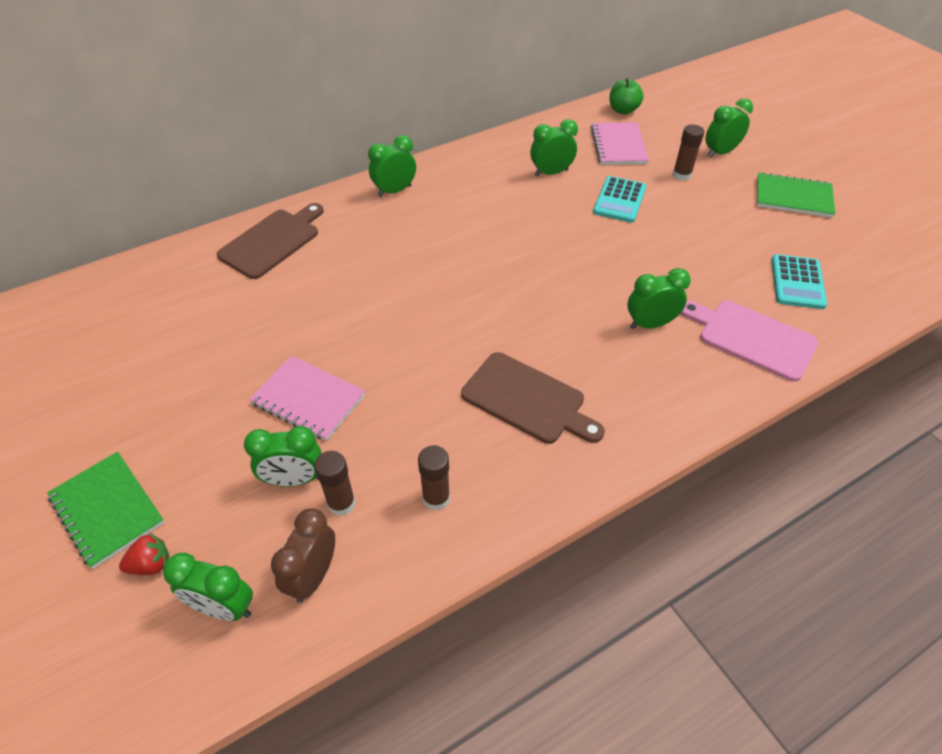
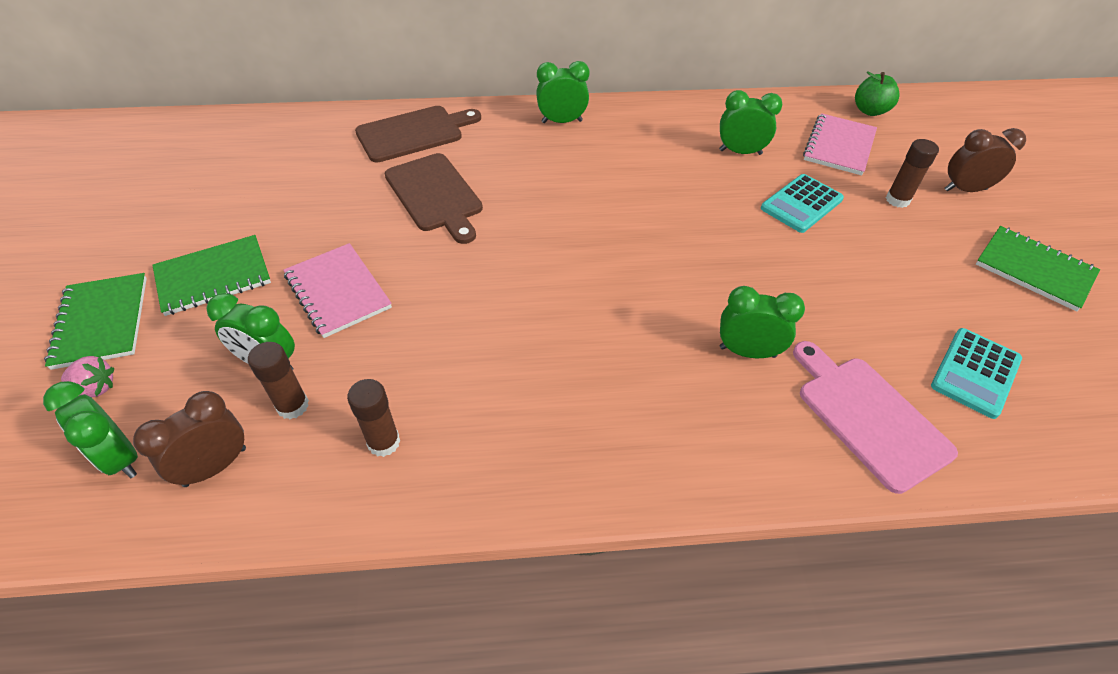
camera: 25 degrees right, 0 degrees up
red strawberry [119,534,169,575] -> pink strawberry [61,356,114,398]
brown cutting board [461,352,605,444] -> brown cutting board moved to [385,153,483,244]
green clock [706,98,753,158] -> brown clock [945,128,1026,192]
none -> green notebook [152,235,271,316]

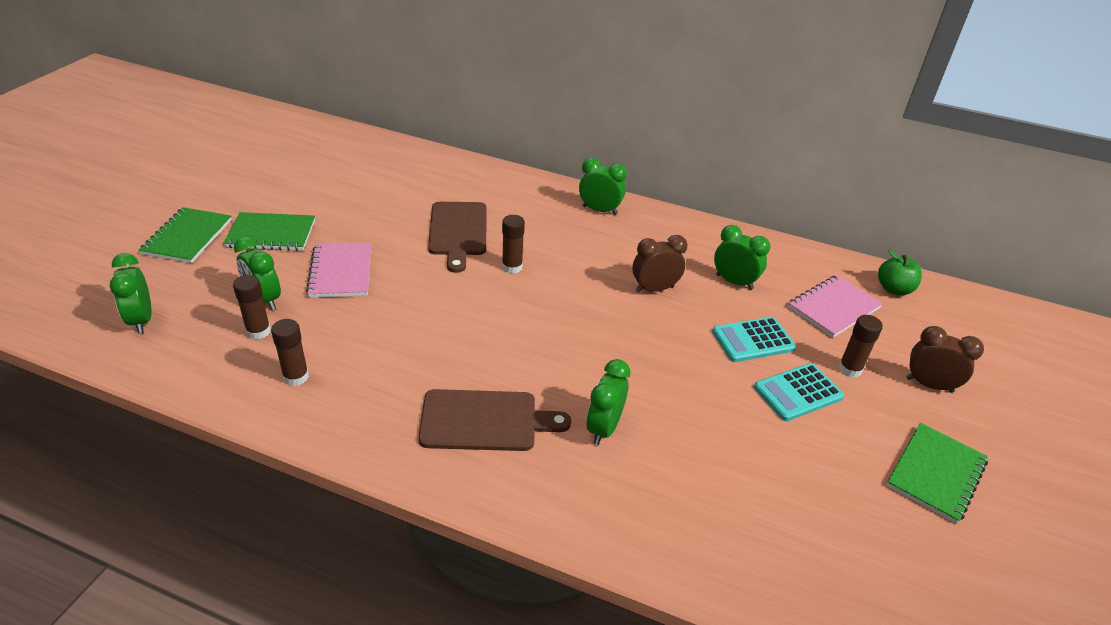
camera: 25 degrees right, 10 degrees down
pink strawberry [61,356,114,398] -> none
brown clock [133,391,246,487] -> brown clock moved to [632,235,687,293]
brown cutting board [355,106,481,163] -> brown cutting board moved to [418,389,571,451]
green clock [720,286,805,358] -> green clock turned 105 degrees counterclockwise [586,359,630,445]
pink cutting board [793,341,958,494] -> none
turquoise calculator [931,328,1022,419] -> turquoise calculator moved to [754,363,844,421]
green notebook [976,226,1100,311] -> green notebook turned 60 degrees clockwise [886,423,988,524]
none -> brown glue stick [502,215,525,274]

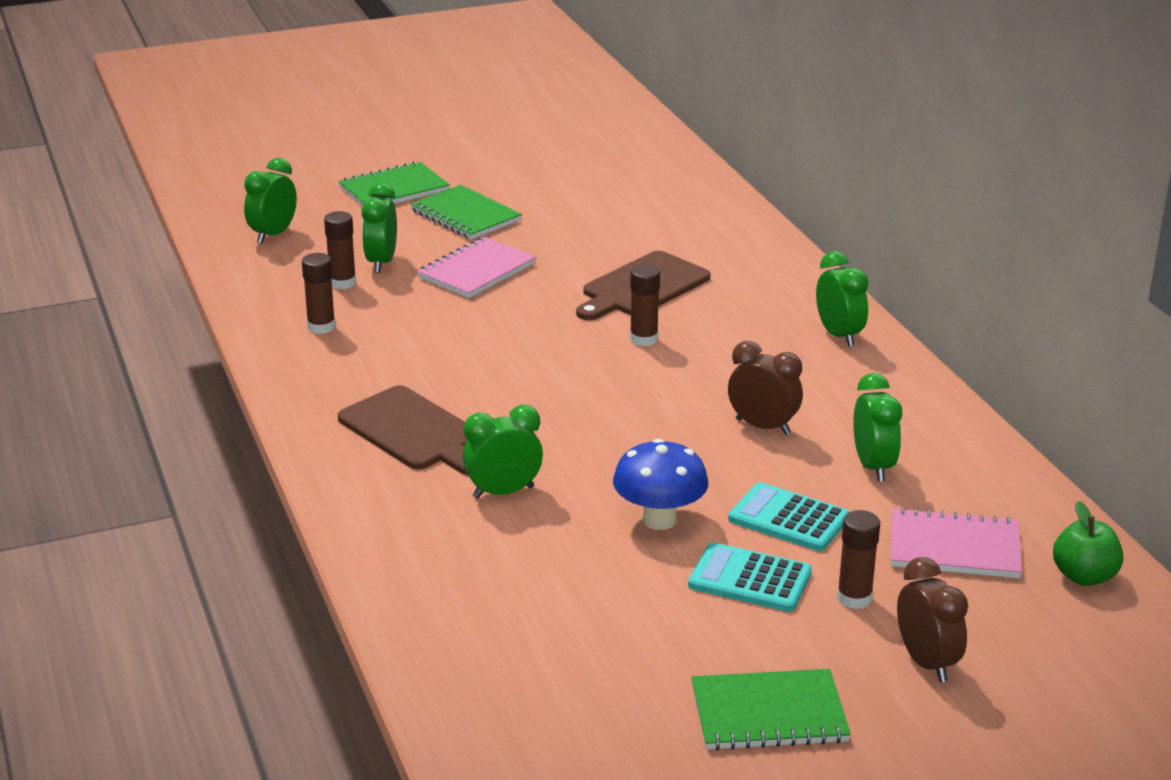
camera: 50 degrees right, 10 degrees down
none -> blue mushroom [613,439,708,530]

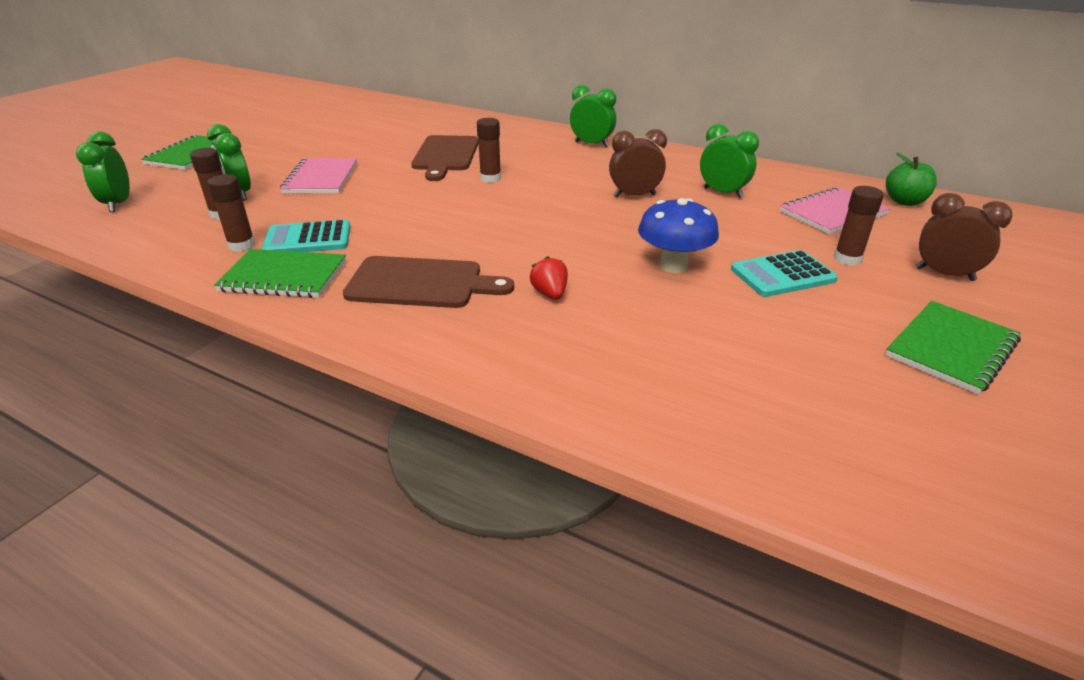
camera: 40 degrees left, 5 degrees up
green notebook [410,185,522,240] -> green notebook moved to [214,249,346,298]
green clock [463,405,543,499] -> red strawberry [530,256,568,300]
turquoise calculator [728,482,849,551] -> turquoise calculator moved to [261,220,351,252]

